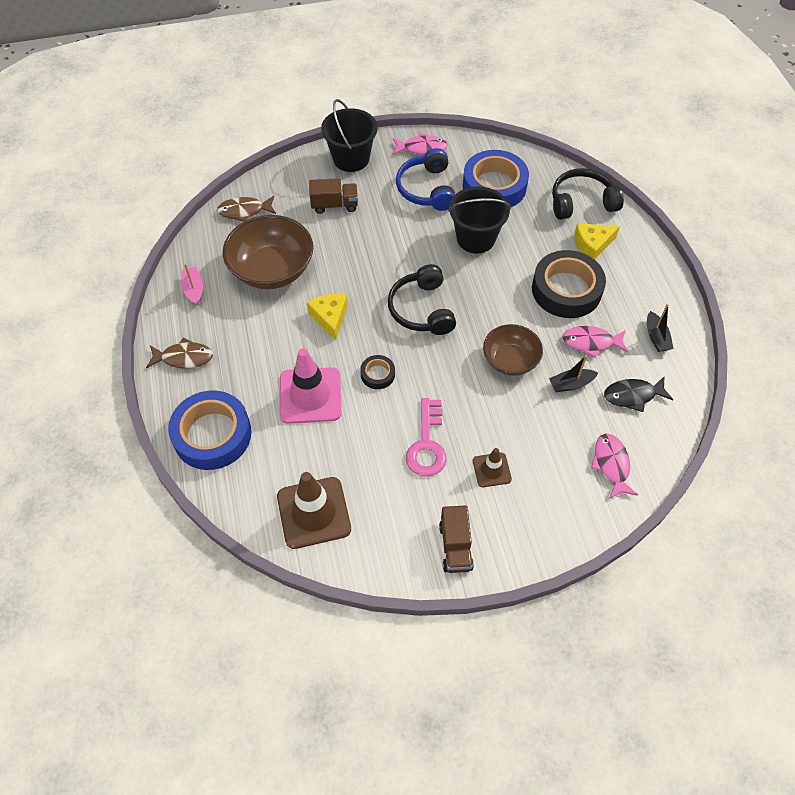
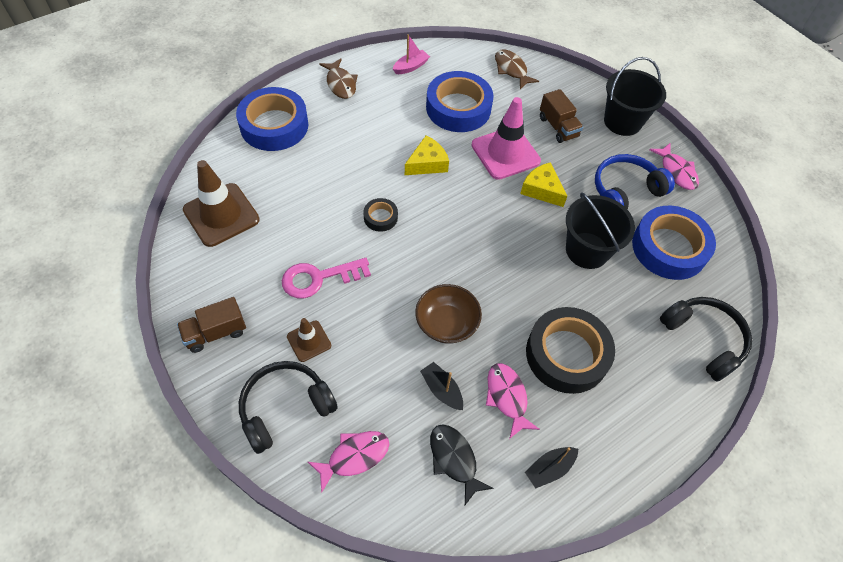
camera: 65 degrees right, 0 degrees up
brown bowl [223,215,313,289] -> blue tape [426,71,494,132]
pink traffic cone [279,348,342,424] -> pink traffic cone moved to [471,97,541,180]
black headphones [388,264,456,335] -> black headphones moved to [239,361,338,454]
yellow cheese [574,223,620,260] -> yellow cheese moved to [520,162,567,207]

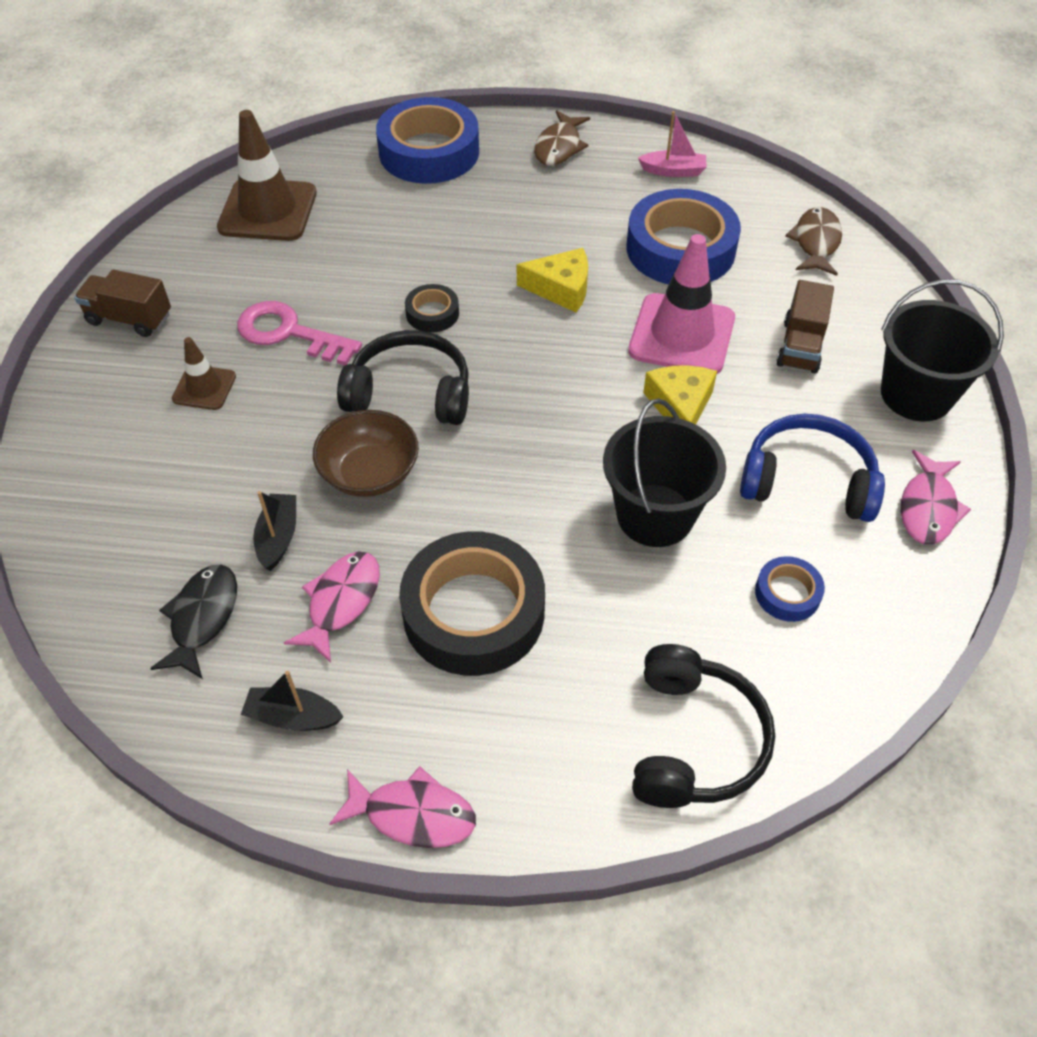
camera: 45 degrees right, 5 degrees down
black headphones [239,361,338,454] -> black headphones moved to [337,330,469,425]
pink fish [308,431,389,493] -> pink fish moved to [329,766,476,848]
blue tape [632,205,716,280] -> blue tape [755,556,825,622], size x0.46

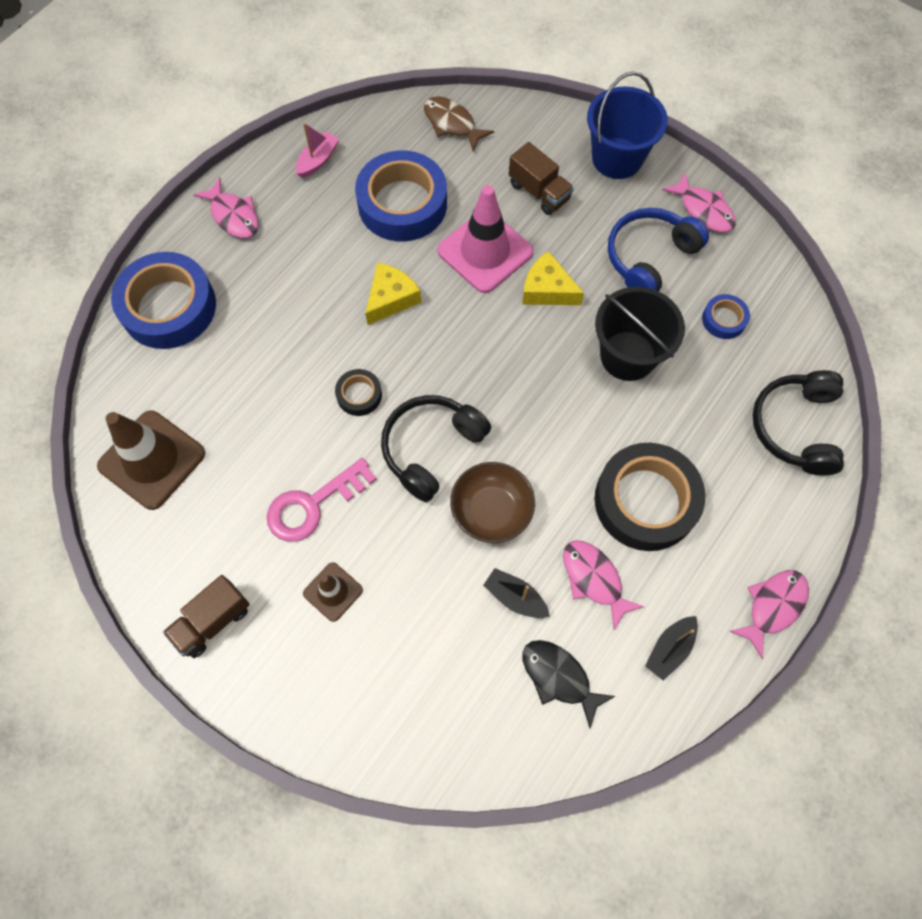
camera: 60 degrees left, 15 degrees up
brown fish [534,110,590,165] -> pink fish [193,178,259,238]
black headphones [632,644,775,808] -> black headphones turned 120 degrees counterclockwise [753,370,844,476]
black bucket [881,279,1004,421] -> blue bucket [587,72,668,179]

